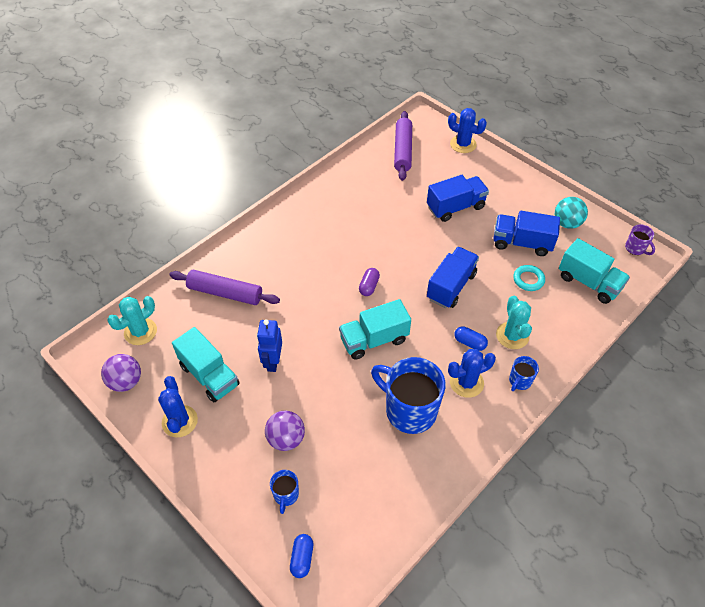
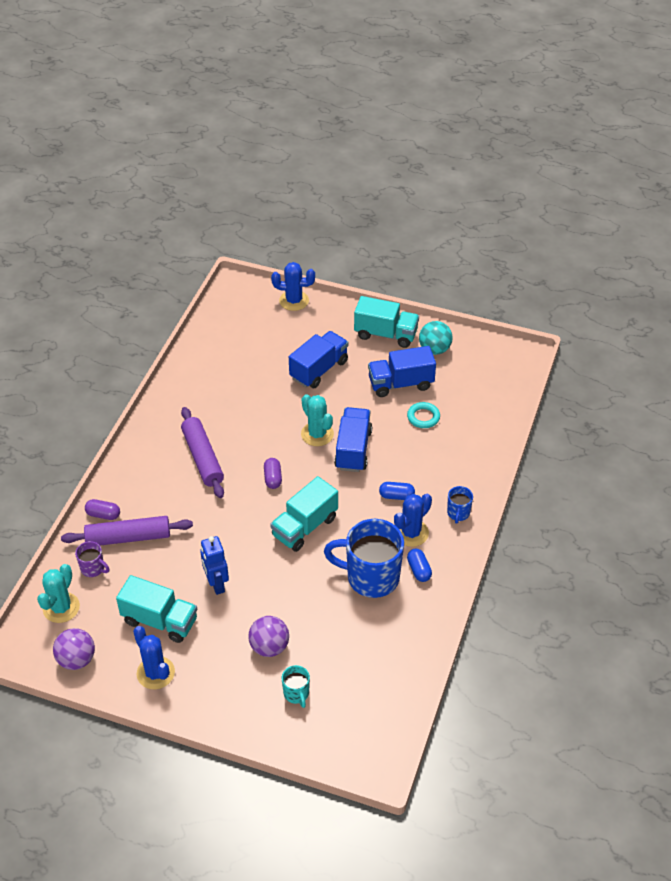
camera: 25 degrees left, 5 degrees down
blue mug [270,470,299,514] -> turquoise mug [282,665,310,708]
blue capsule [290,534,313,578] -> blue capsule moved to [407,549,432,582]
purple rolling pin [394,111,412,181] -> purple rolling pin moved to [181,407,224,498]
turquoise cactus [496,296,532,349] -> turquoise cactus moved to [301,394,334,446]
turquoise truck [559,238,630,304] -> turquoise truck moved to [354,296,419,348]
purple mug [625,224,655,255] -> purple mug moved to [75,541,109,577]
none -> purple capsule [85,499,120,520]

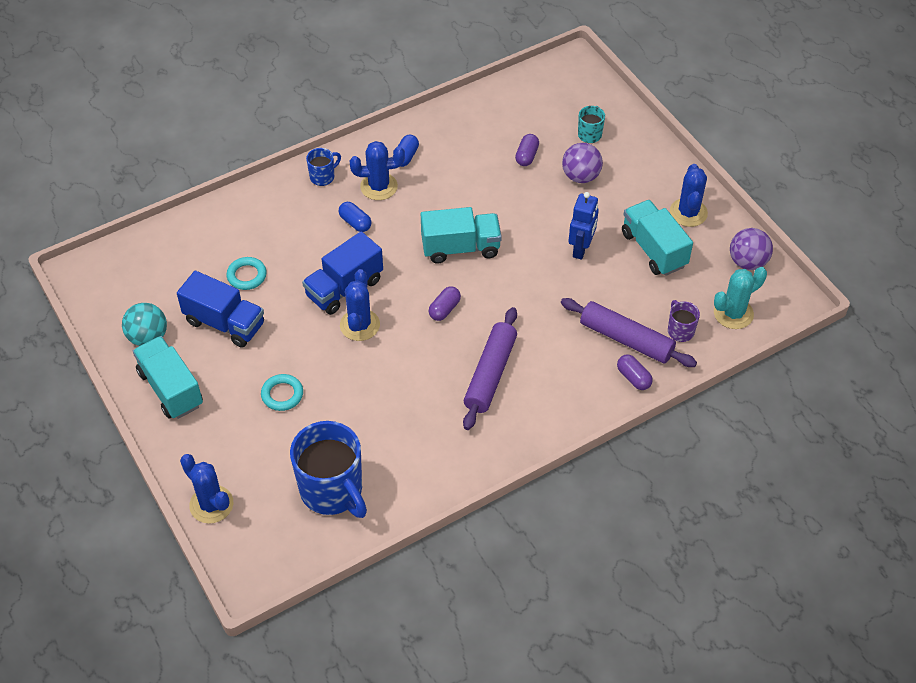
camera: 140 degrees left, 5 degrees up
blue truck [289,331,348,388] -> turquoise ring [261,374,303,411]
turquoise cactus [301,394,334,446] -> blue cactus [340,269,380,341]
blue mug [324,519,404,598] -> blue mug moved to [290,421,367,518]
none -> purple capsule [515,134,539,166]

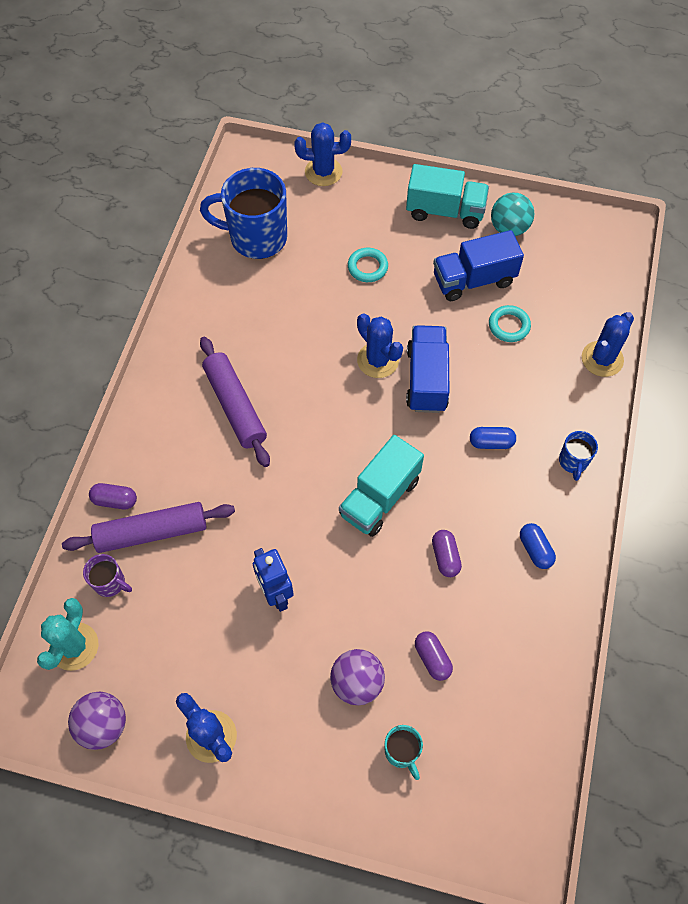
camera: 135 degrees right, 10 degrees up
blue cactus [350,141,405,200] -> blue cactus moved to [582,312,634,377]
purple capsule [429,286,461,321] -> purple capsule moved to [432,530,462,577]
turquoise truck [622,200,693,276] -> none

